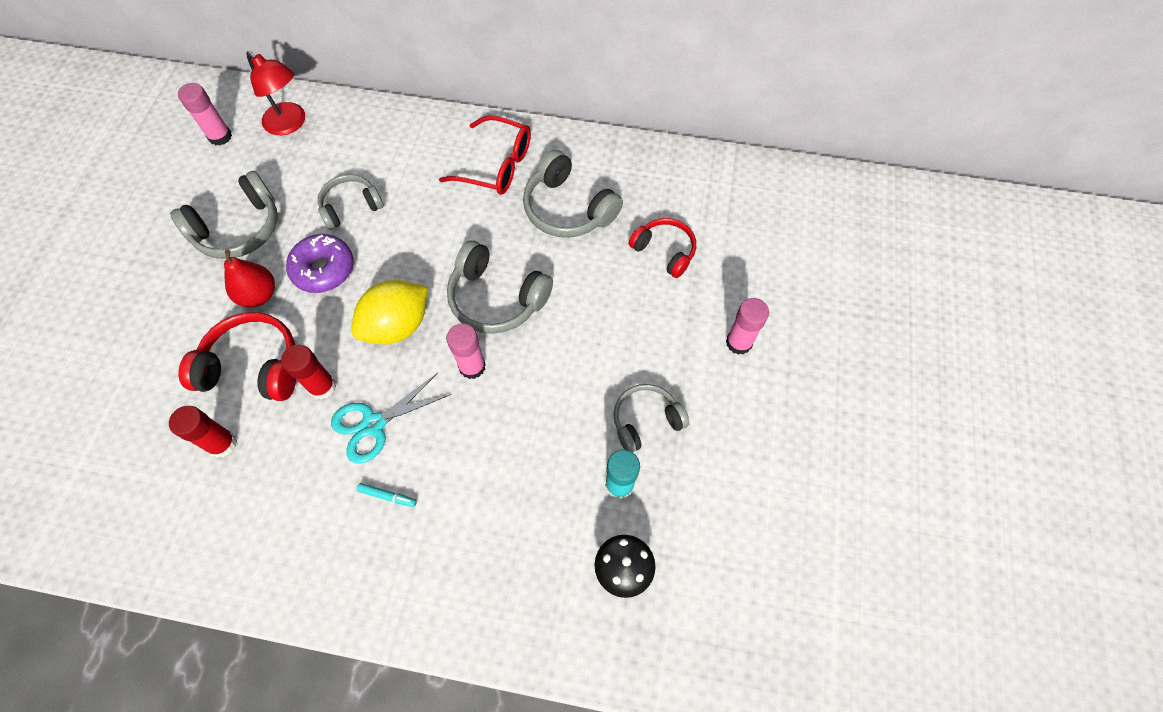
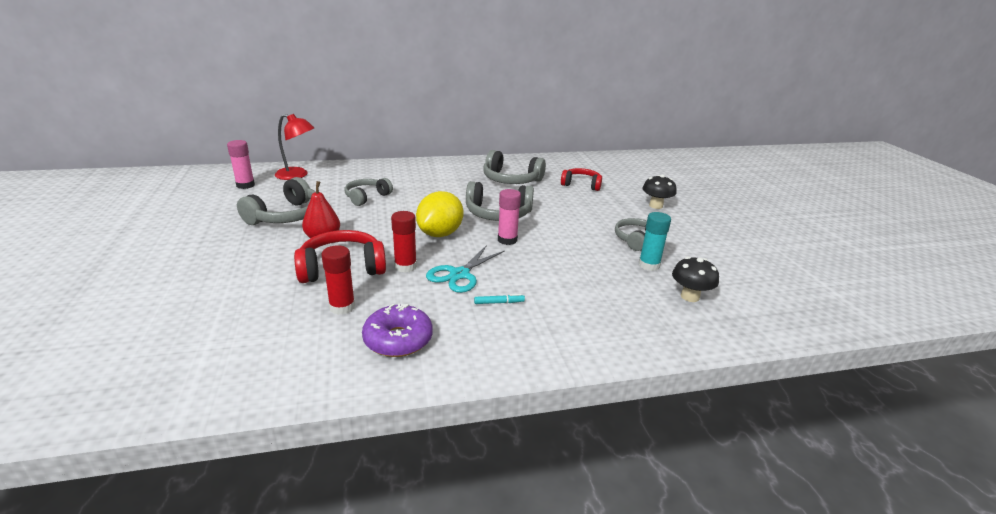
camera: 25 degrees left, 35 degrees down
purple donut [286,234,354,293] -> purple donut moved to [362,304,433,357]
red glasses [439,115,531,195] -> none
pink glue stick [726,298,769,355] -> black mushroom [642,175,676,209]

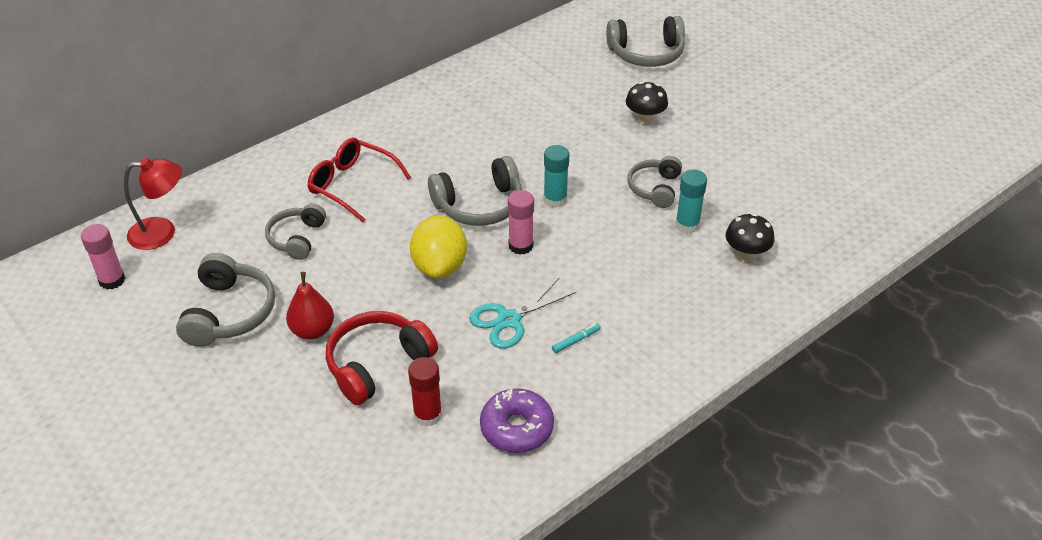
camera: 25 degrees left, 15 degrees up
red glue stick [391,211,417,273] -> none
turquoise scissors [426,245,505,293] -> turquoise scissors turned 45 degrees clockwise [469,278,576,348]
grey headphones [483,150,546,184] -> grey headphones moved to [606,16,685,67]
red headphones [561,168,602,191] -> none
none -> red glasses [307,137,411,222]
none -> turquoise glue stick [544,145,569,208]

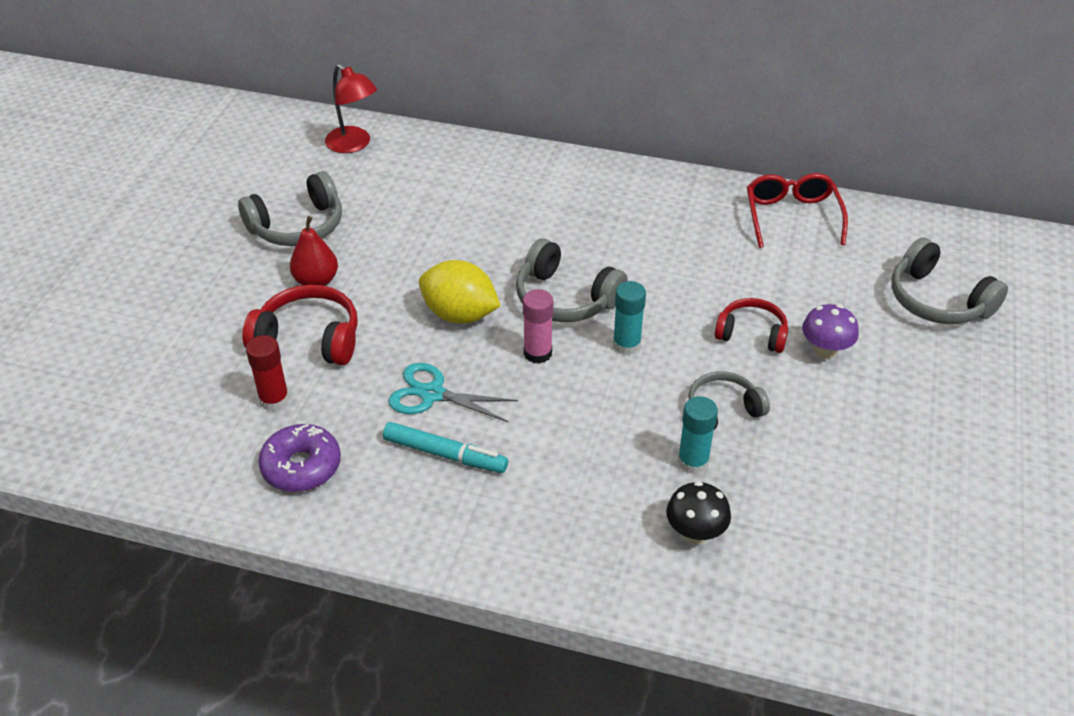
camera: 55 degrees right, 0 degrees up
pink glue stick [81,224,125,290] -> none
grey headphones [265,204,326,260] -> none
red glasses [307,137,411,222] -> red glasses moved to [747,173,848,248]
yellow lemon [410,216,467,278] -> yellow lemon turned 60 degrees clockwise [419,260,501,324]
turquoise marker [552,323,601,353] -> turquoise marker [383,422,508,473], size x2.00
black mushroom [626,81,668,125] -> purple mushroom [802,304,859,359]
none -> red headphones [715,298,788,353]

